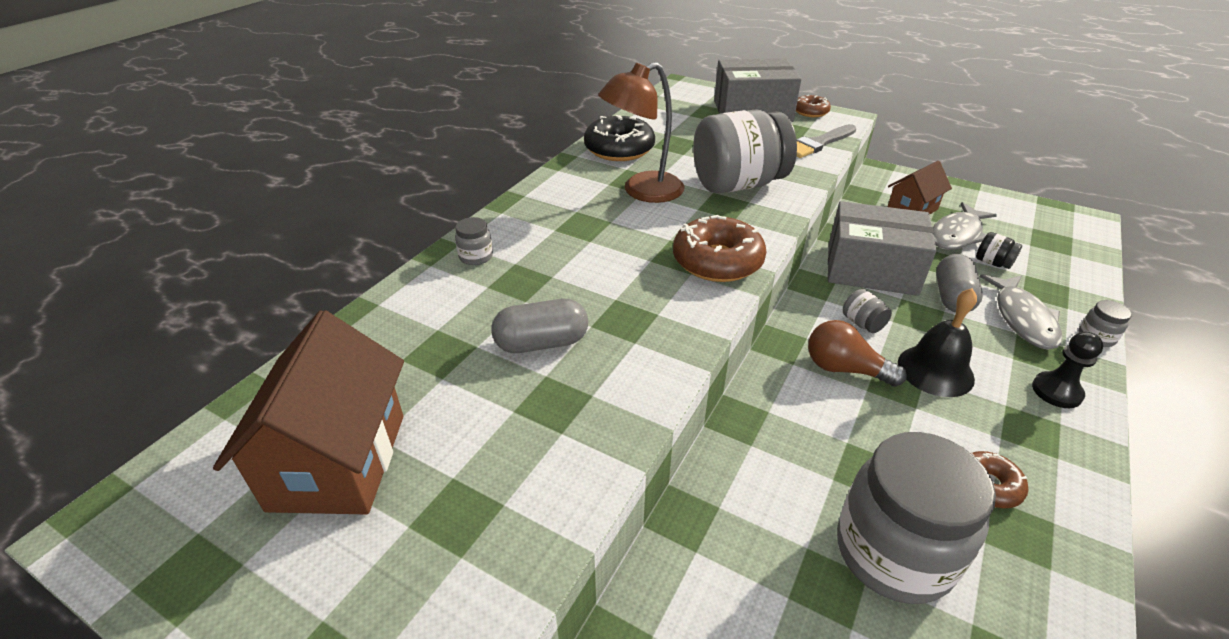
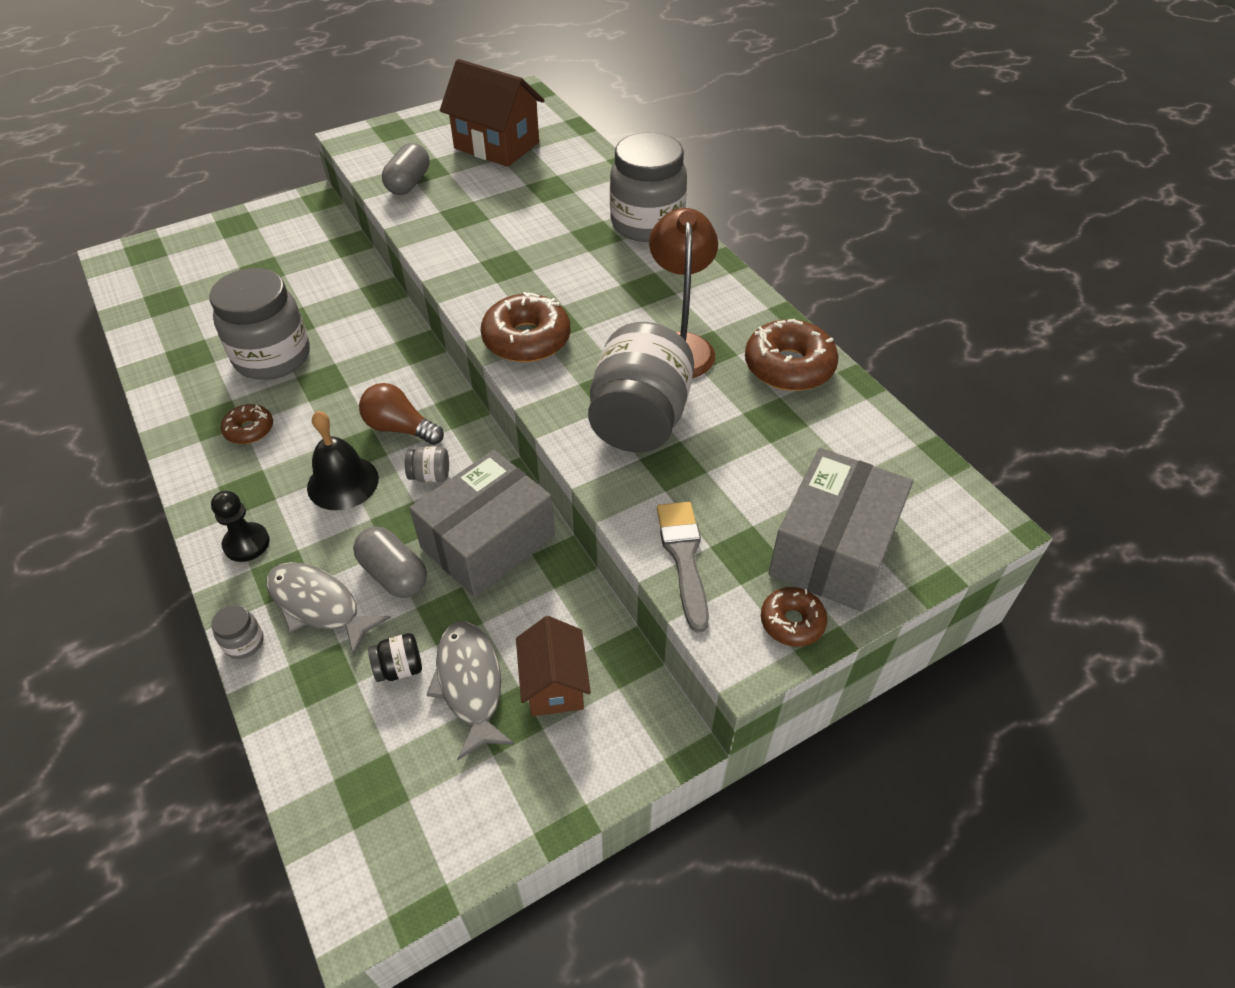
camera: 120 degrees right, 10 degrees up
grey jar [455,217,493,265] -> grey jar [610,133,687,242], size x2.50
grey capsule [492,299,588,353] -> grey capsule moved to [382,143,430,195]
black donut [584,115,655,161] -> brown donut [745,319,839,391]
brown light bulb [808,320,907,387] -> brown light bulb turned 120 degrees counterclockwise [359,383,444,445]

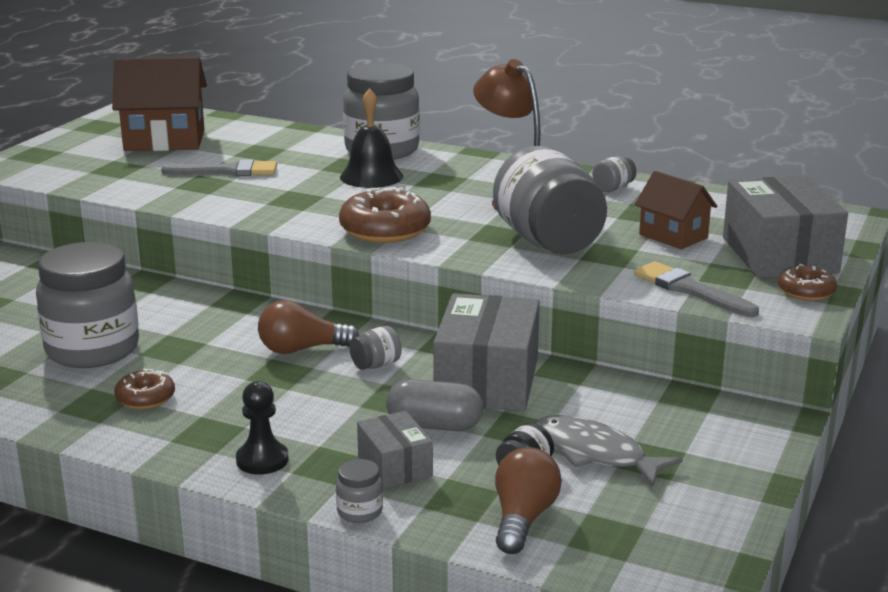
camera: 35 degrees left, 25 degrees down
grey fish [266,562,391,656] -> grey box [357,411,433,489]
black bell [307,411,379,510] -> black bell moved to [340,88,403,188]
grey capsule [382,143,430,195] -> none
brown house [516,616,591,716] -> brown house moved to [635,171,717,250]
brown donut [745,319,839,391] -> grey jar [592,156,636,192]
none -> grey brush [161,160,277,176]
none -> brown light bulb [495,447,562,554]

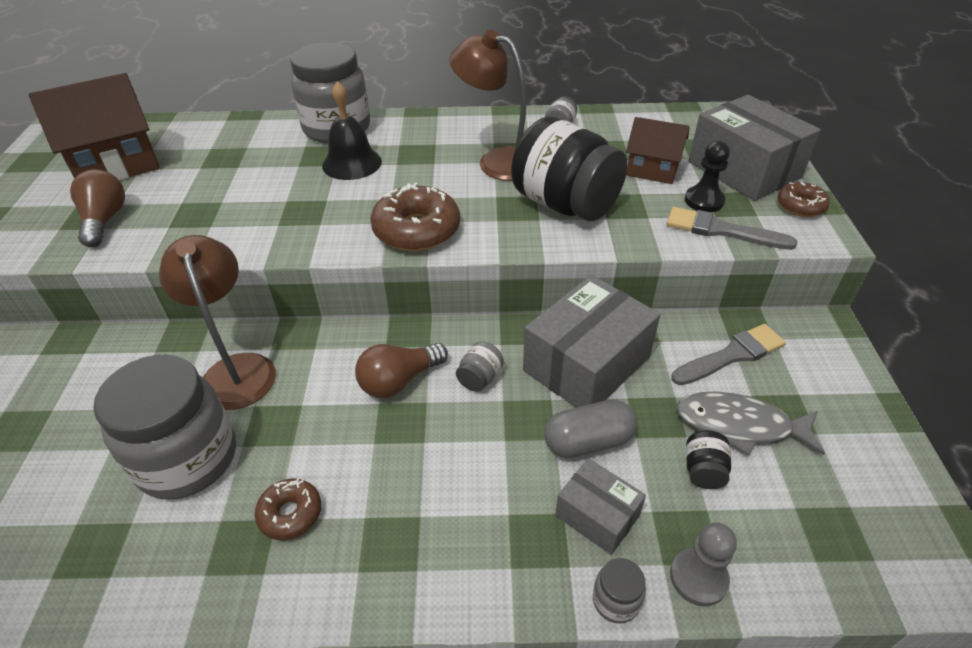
camera: 25 degrees left, 20 degrees up
grey brush [161,160,277,176] -> grey brush moved to [671,324,786,385]
black pawn [236,381,289,475] -> black pawn moved to [685,141,730,212]
grey box [433,293,540,411] -> grey box turned 60 degrees clockwise [523,275,660,408]
grey jar [493,146,607,254] -> black jar [511,117,627,221]
brown light bulb [495,447,562,554] -> brown light bulb moved to [70,169,125,247]
none -> brown lamp [159,235,276,410]
none -> grey pawn [670,522,737,607]

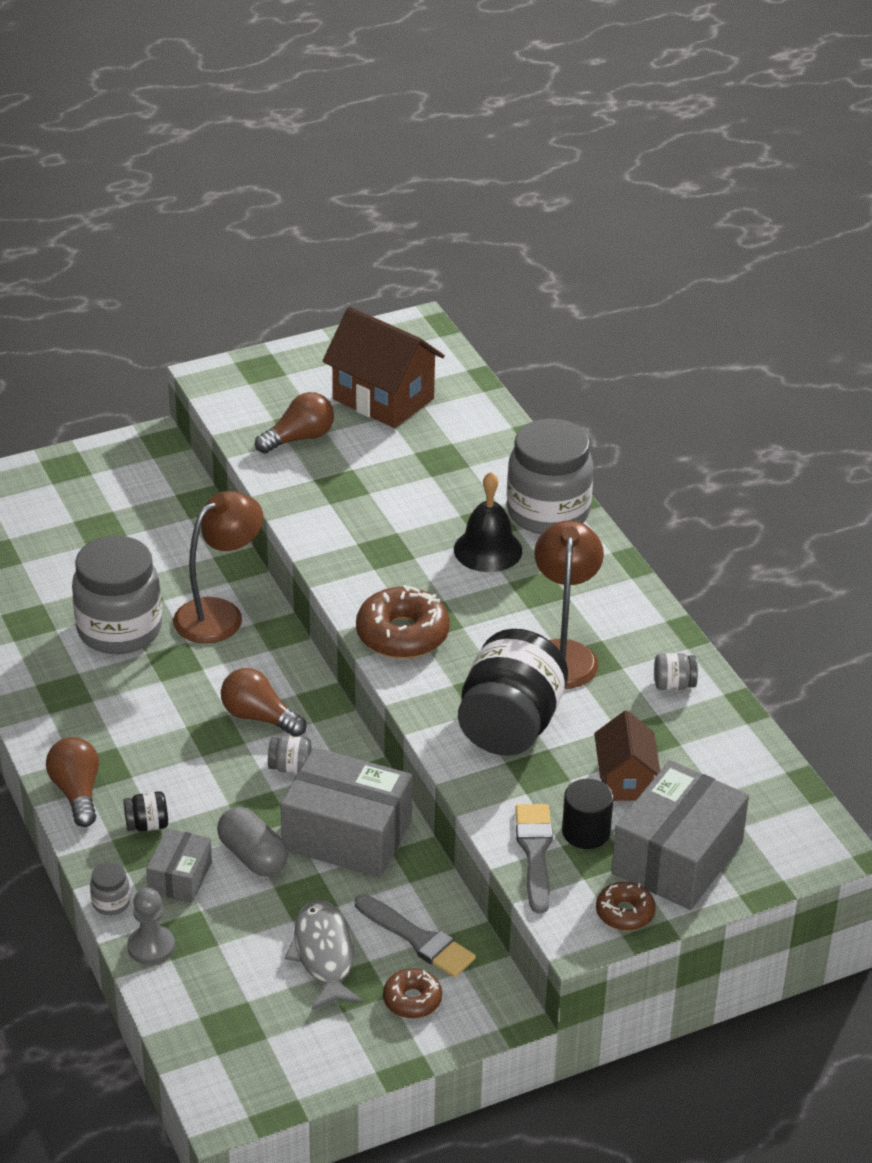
camera: 65 degrees right, 5 degrees down
brown donut [255,478,321,540] -> brown donut moved to [383,968,442,1018]
black pawn [685,141,730,212] -> black cylinder [562,779,614,849]
black jar [686,430,731,489] -> black jar moved to [123,791,168,832]
none -> brown light bulb [46,737,99,827]

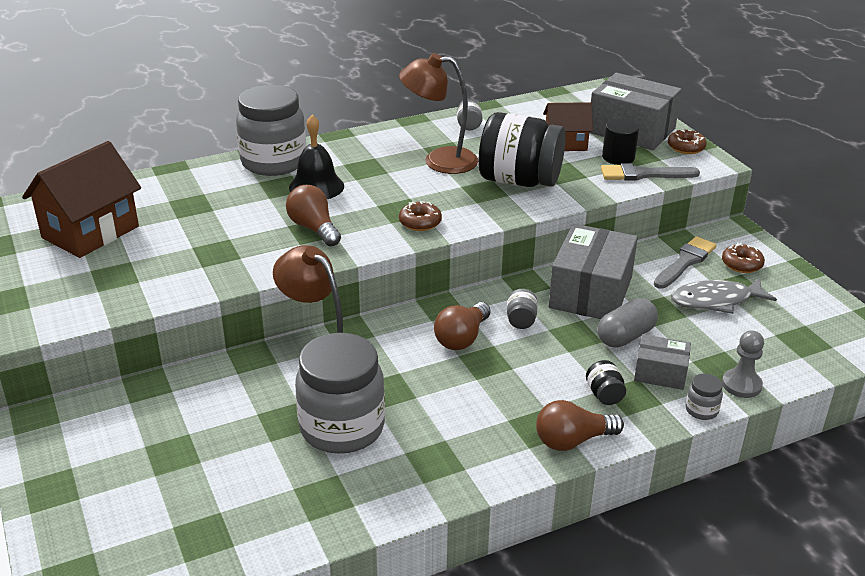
camera: 90 degrees left, 5 degrees down
brown light bulb [255,392,334,454] -> brown light bulb moved to [286,185,341,246]
brown donut [356,585,450,659] -> brown donut [399,201,442,231], size x0.56

